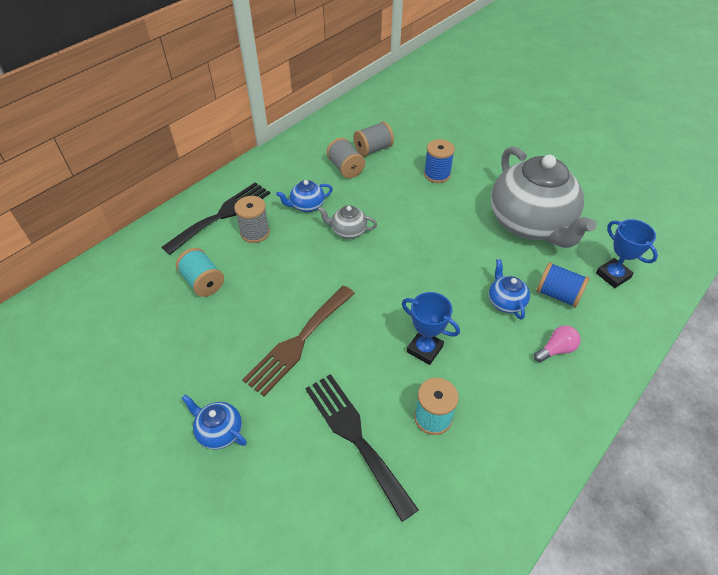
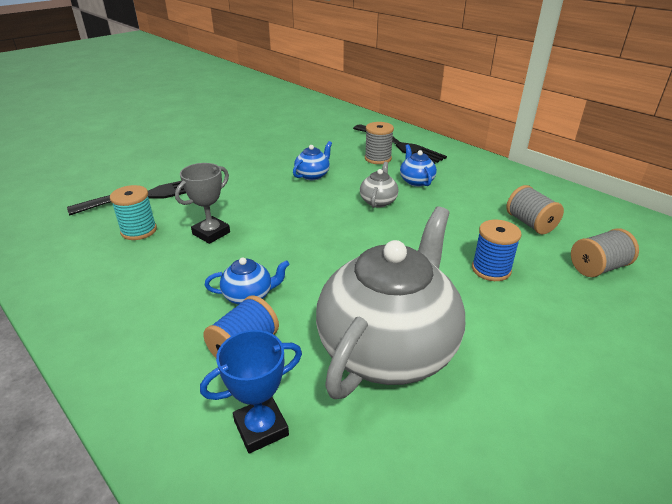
camera: 95 degrees right, 15 degrees down
turquoise spool [176,248,224,297] -> none
blue teapot [181,394,247,449] -> blue teapot moved to [293,141,332,180]
brown fork [242,286,355,396] -> none
grey spool [327,138,365,178] -> grey spool moved to [571,228,639,277]
blue trophy [402,292,460,365] -> grey trophy [175,163,230,244]
grey teapot [491,146,596,248] -> grey teapot turned 135 degrees clockwise [316,206,465,399]
pink light bulb [534,326,581,363] -> none

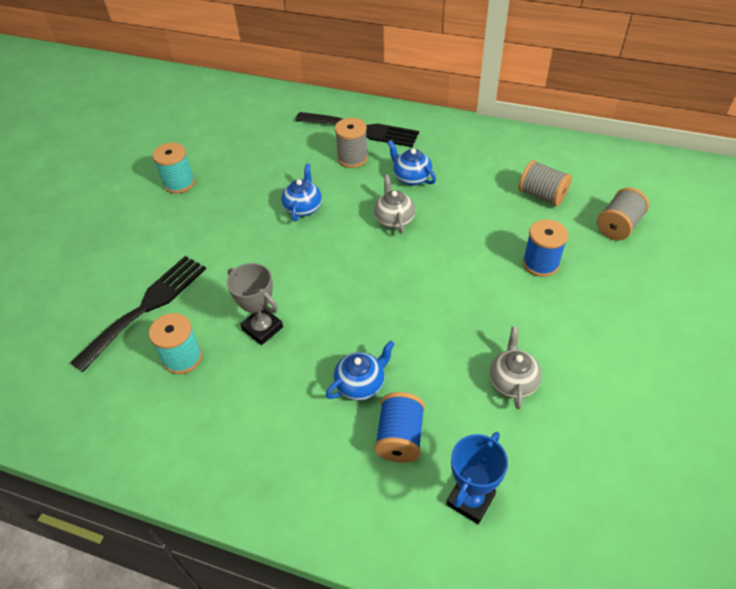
camera: 25 degrees left, 15 degrees up
grey trophy [175,163,230,244] -> grey trophy turned 60 degrees counterclockwise [227,263,283,345]
grey teapot [316,206,465,399] -> grey teapot [489,327,542,409], size x0.41
none -> turquoise spool [153,142,195,194]

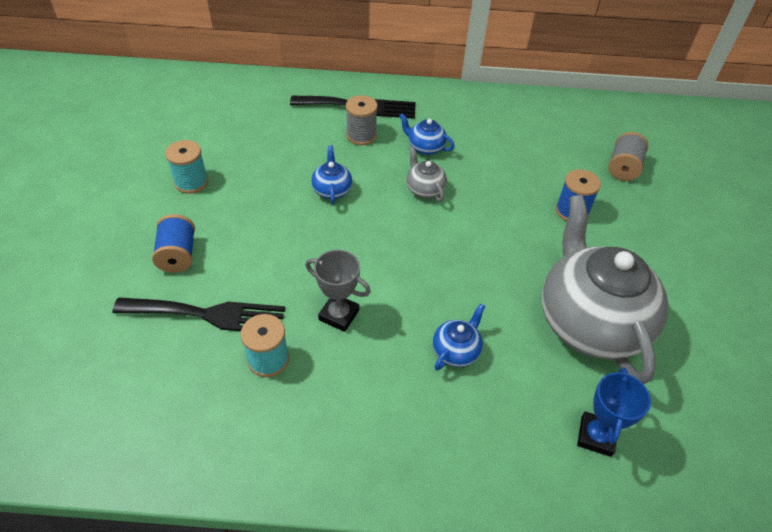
camera: 20 degrees left, 0 degrees up
black fork [70,256,206,372] -> black fork turned 75 degrees clockwise [112,297,285,331]
blue spool [374,392,425,463] -> blue spool moved to [152,214,195,273]
grey teapot [489,327,542,409] -> grey teapot [542,195,669,384], size x2.45
grey spool [518,160,572,206] -> none

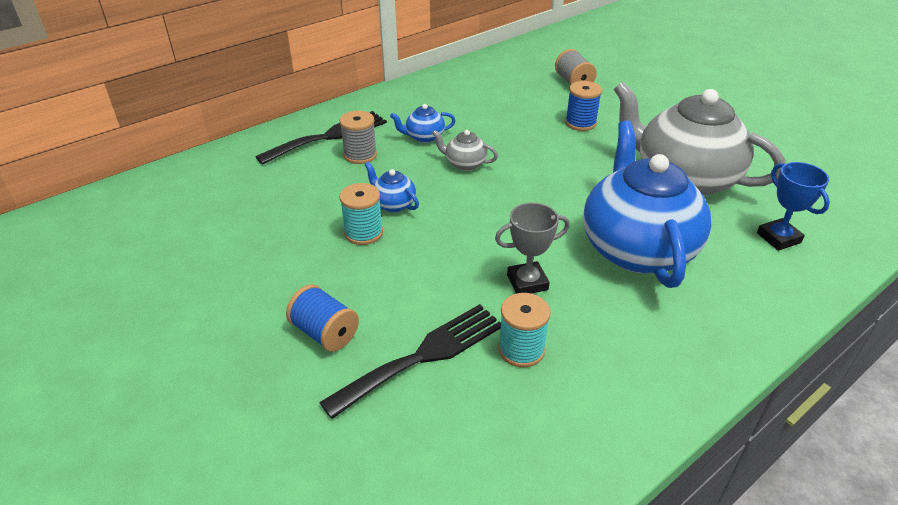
camera: 40 degrees left, 10 degrees down
turquoise spool [165,140,208,194] -> turquoise spool moved to [339,183,383,245]
blue teapot [433,304,485,370] -> blue teapot [583,120,711,288], size x2.45

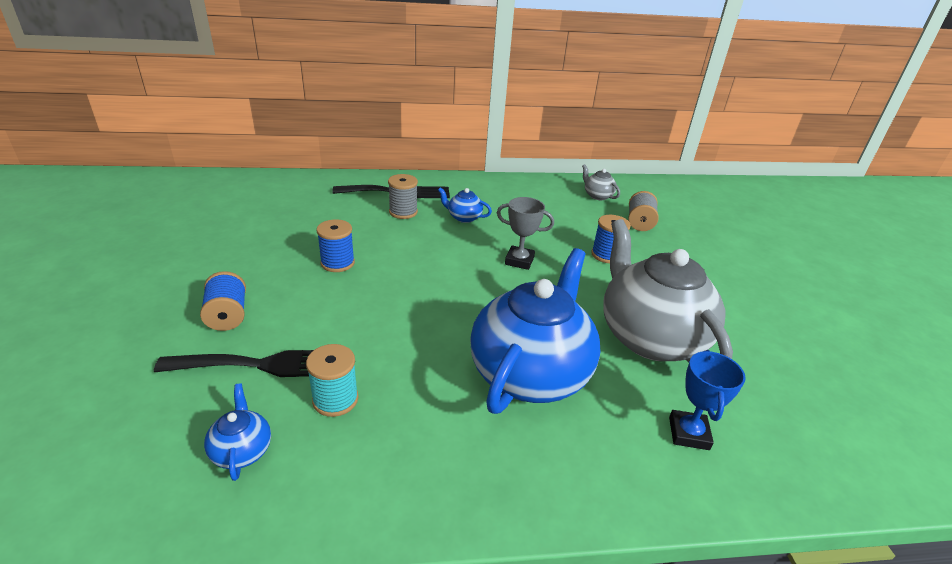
camera: 30 degrees right, 5 degrees down
turquoise spool [339,183,383,245] -> blue spool [316,219,355,272]
blue teapot [364,162,419,213] -> blue teapot moved to [204,384,271,481]
grey teapot [432,130,498,171] -> grey teapot moved to [582,164,620,200]
grey trophy [495,203,570,294] -> grey trophy moved to [497,197,554,270]

